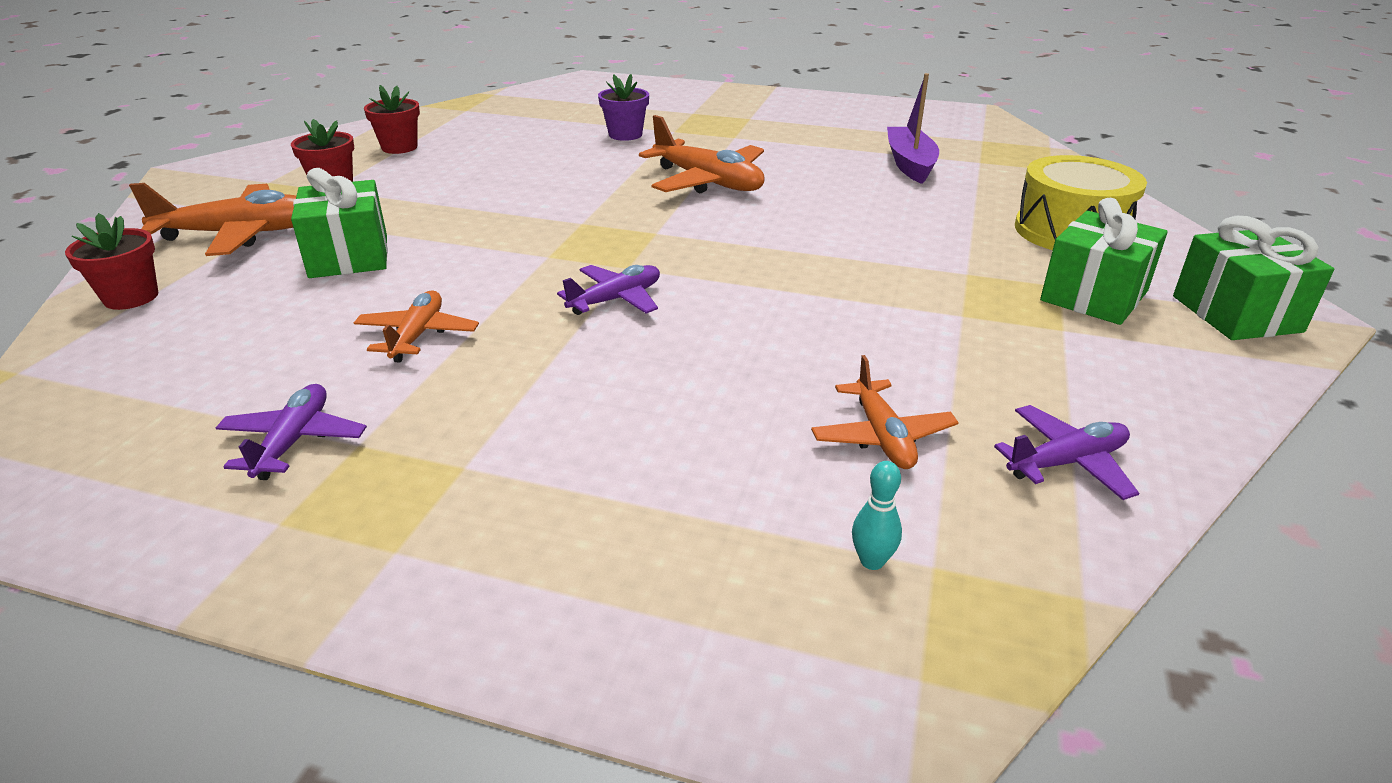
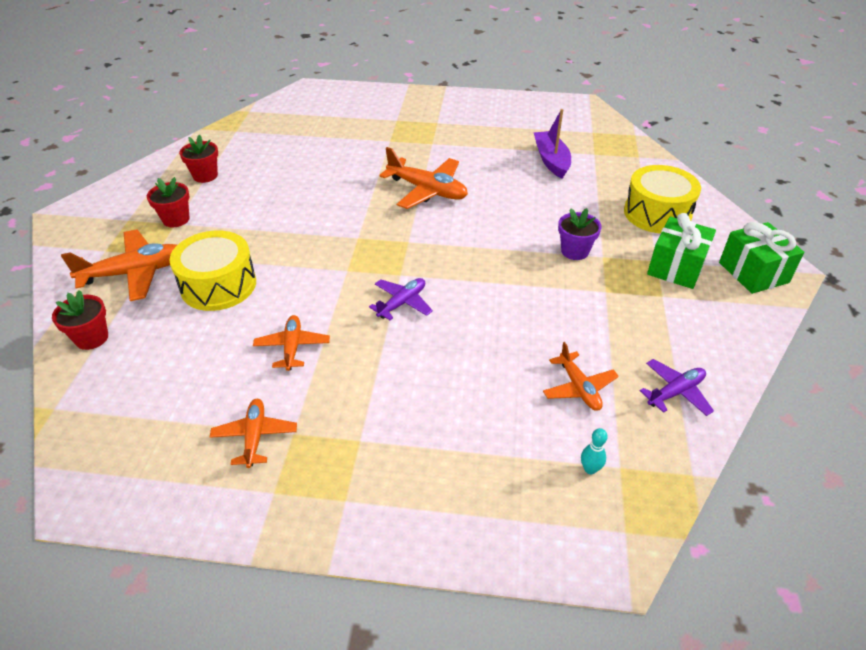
camera: 10 degrees left, 10 degrees up
purple plane [215,384,367,480] -> orange plane [210,399,297,468]
green gift [291,168,388,278] -> yellow drum [169,230,256,311]
purple flower pot [598,74,649,141] -> purple flower pot moved to [558,208,602,260]

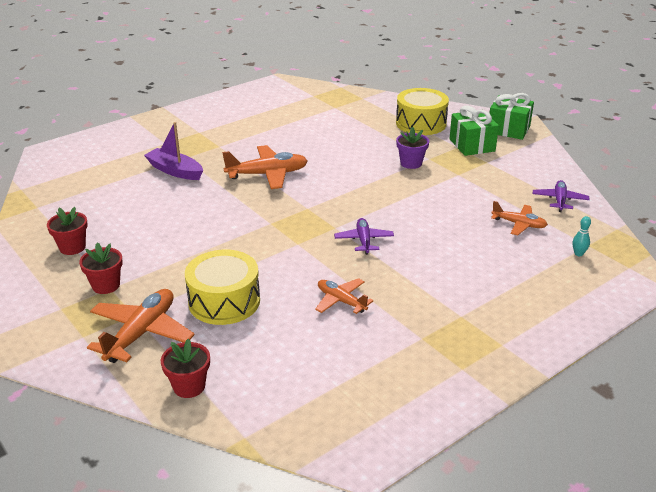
camera: 45 degrees left, 10 degrees down
orange plane [210,399,297,468] -> none
purple boat [534,109,571,179] -> purple boat moved to [144,122,203,180]

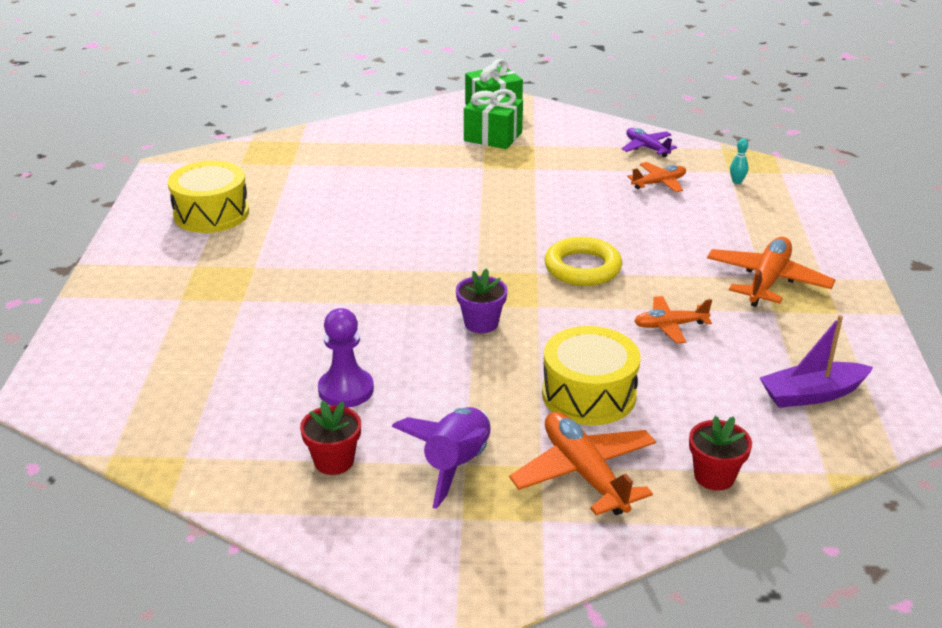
camera: 50 degrees left, 0 degrees up
red flower pot [79,243,123,294] -> purple rocket [392,407,491,509]
purple boat [144,122,203,180] -> purple boat moved to [760,315,873,408]
orange plane [222,145,308,189] -> orange plane moved to [707,237,835,307]
purple plane [334,218,394,255] -> yellow ring [544,237,622,286]
yellow drum [396,88,449,135] -> yellow drum moved to [168,161,249,233]
purple flower pot [396,127,429,169] -> purple flower pot moved to [456,268,507,333]
none -> purple pawn [318,308,374,408]

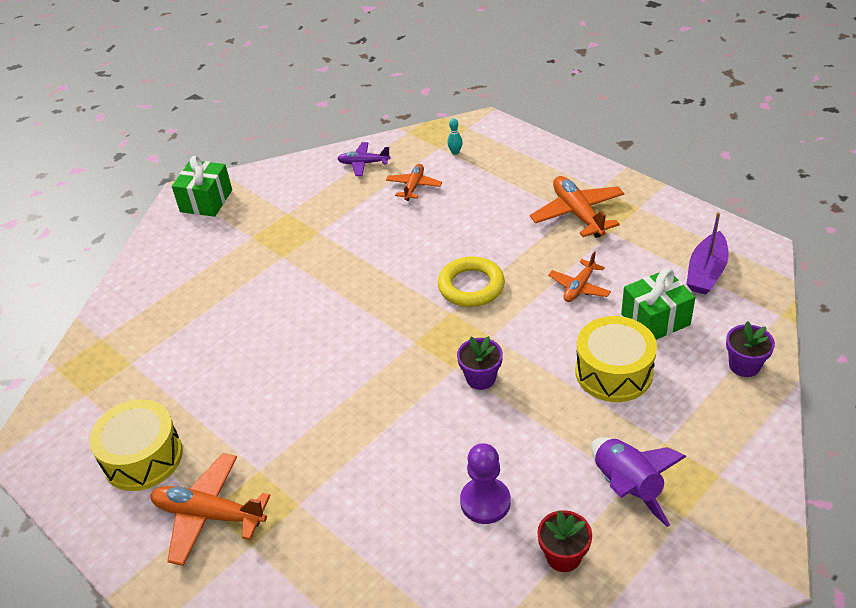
camera: 45 degrees left, 10 degrees up
green gift [464,89,523,149] -> green gift moved to [621,269,695,340]
orange plane [509,412,656,515] -> orange plane moved to [150,453,270,566]
red flower pot [689,416,752,491] -> purple flower pot [726,321,775,377]

